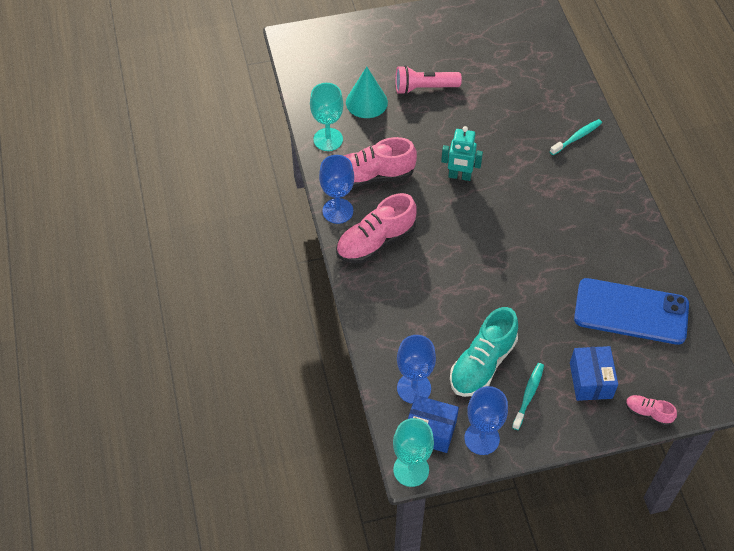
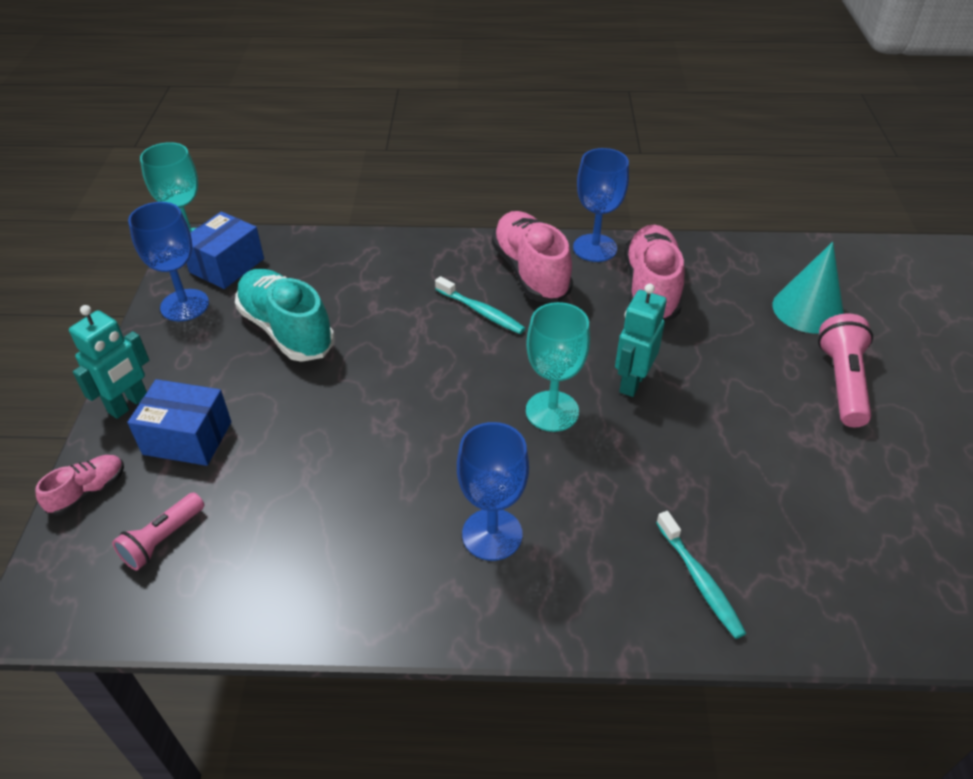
camera: 105 degrees right, 10 degrees down
turquoise goblet [310,83,343,151] -> turquoise goblet moved to [526,302,590,432]
blue goblet [397,335,436,404] -> blue goblet moved to [457,422,529,561]
turquoise toothbrush [512,363,544,430] -> turquoise toothbrush moved to [435,276,525,334]
blue phone [574,278,689,345] -> none
none -> turquoise robot [69,305,149,419]
none -> pink flashlight [112,493,204,571]

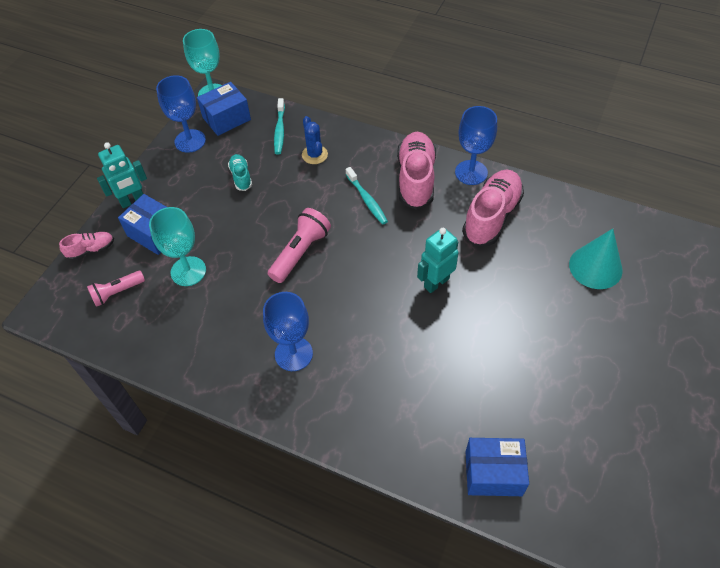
camera: 25 degrees right, 10 degrees up
turquoise shoe [235,269,335,362] -> turquoise shoe [228,154,252,191], size x0.50
turquoise goblet [526,302,590,432] -> turquoise goblet moved to [149,207,206,286]
turquoise toothbrush [656,511,746,639] -> turquoise toothbrush moved to [274,98,285,154]
pink flashlight [818,314,873,427] -> pink flashlight moved to [268,208,331,283]
none -> blue cactus [302,116,328,164]
none -> blue box [466,438,529,496]

